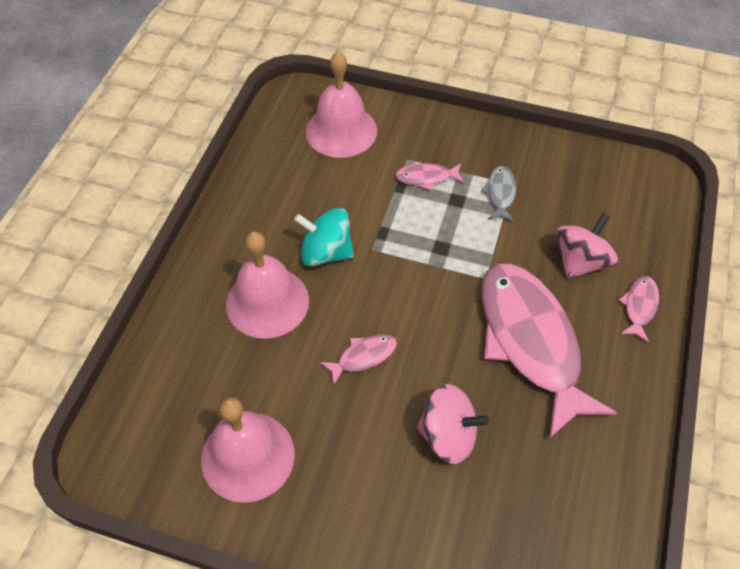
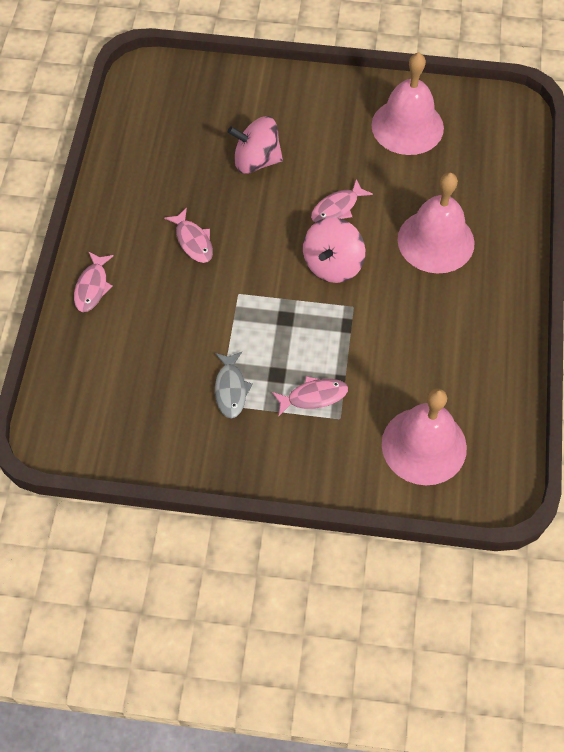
camera: 170 degrees right, 5 degrees up
turquoise spinning top [294,208,354,267] -> none
pink fish [481,263,617,439] -> pink fish [164,208,213,263], size x0.41
pink spinning top [556,213,618,279] -> pink spinning top moved to [303,217,365,283]

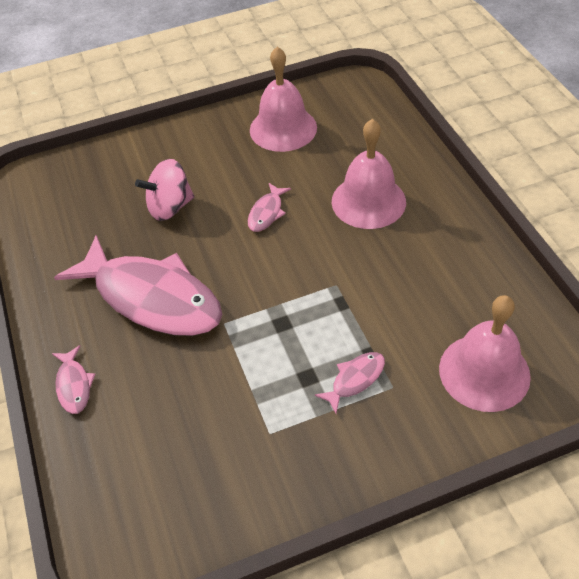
camera: 25 degrees left, 10 degrees down
pink fish [164,208,213,263] -> pink fish [54,235,222,336], size x2.45
grey fish [215,352,253,418] -> none
pink spinning top [303,217,365,283] -> none

